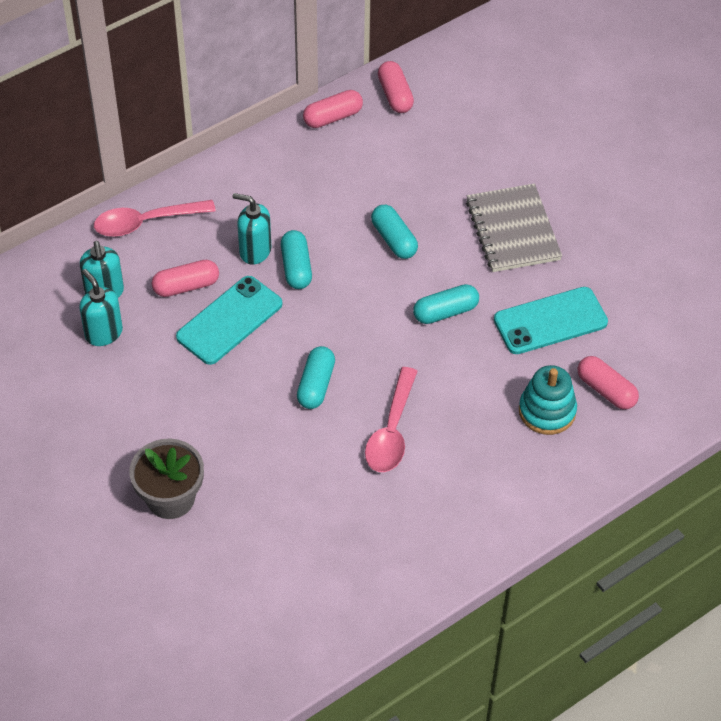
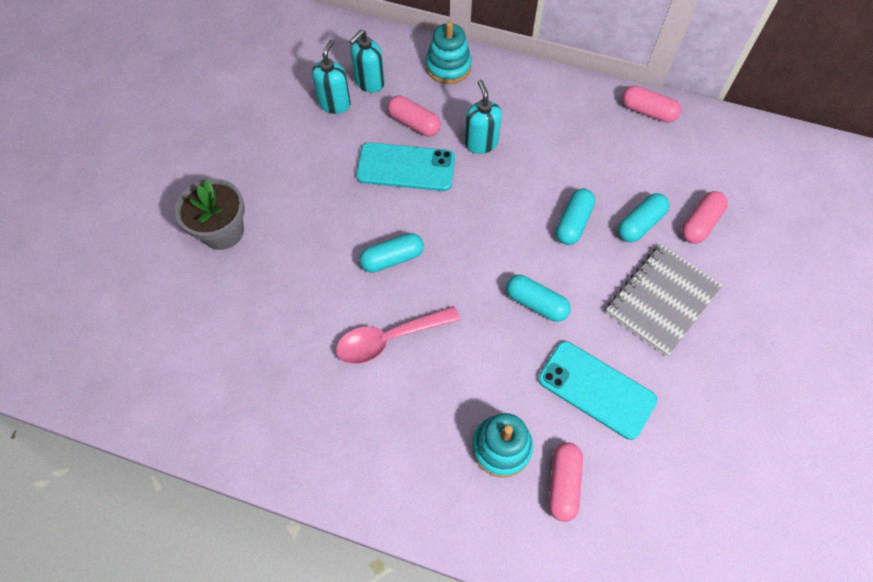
camera: 55 degrees right, 10 degrees up
pink spoon [94,200,216,237] -> turquoise stacking toy [426,22,472,84]
turquoise capsule [281,230,312,289] -> turquoise capsule moved to [618,193,670,242]
pink capsule [378,61,414,113] -> pink capsule moved to [682,191,728,244]

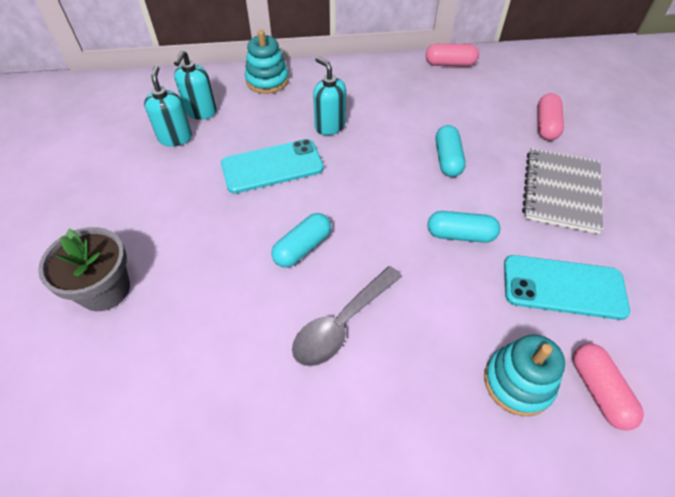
camera: 25 degrees left, 10 degrees down
pink spoon [336,306,460,364] -> grey spoon [292,266,402,367]
pink capsule [387,96,441,136] -> none
turquoise capsule [618,193,670,242] -> none

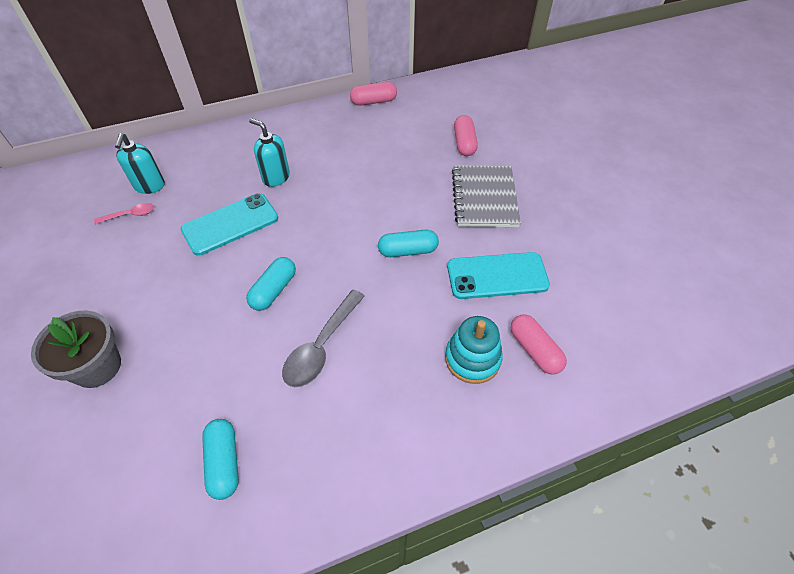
camera: 15 degrees left, 0 degrees up
turquoise soap dispenser [144,66,192,147] -> pink spoon [94,203,154,224]
turquoise stacking toy [245,30,289,94] -> none
turquoise capsule [436,125,466,177] -> turquoise capsule moved to [202,419,239,500]

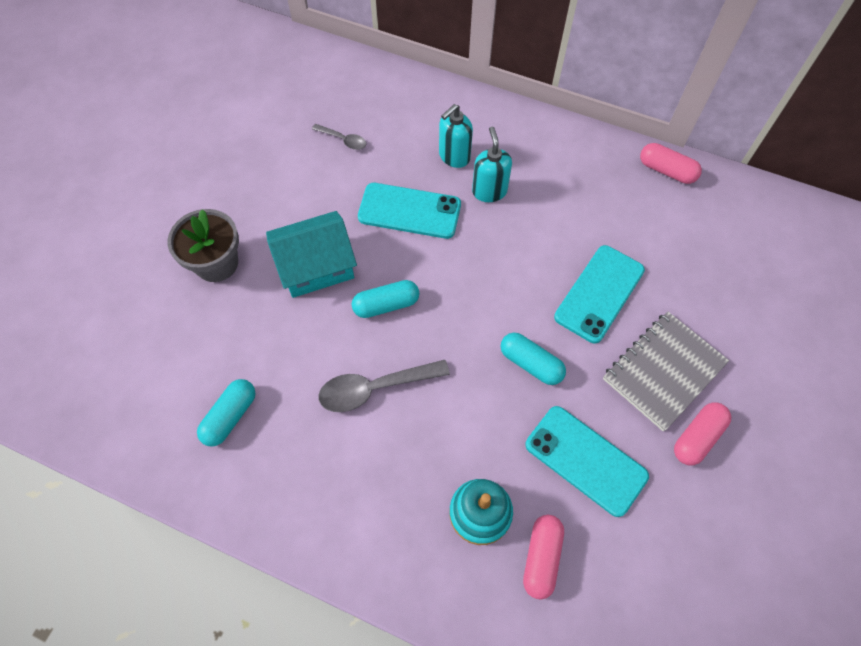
camera: 45 degrees right, 10 degrees up
pink spoon [94,203,154,224] -> grey spoon [312,124,366,150]
turquoise soap dispenser [115,133,165,194] -> turquoise soap dispenser moved to [439,104,473,168]
pink capsule [454,115,478,156] -> pink capsule moved to [674,403,731,465]
none -> turquoise house [266,211,357,298]
none -> turquoise phone [554,245,645,343]

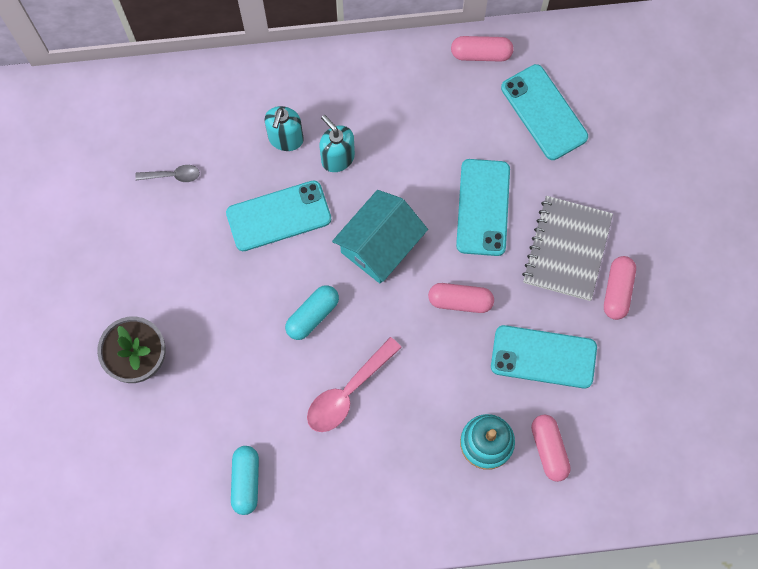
camera: 30 degrees left, 10 degrees up
turquoise house [266,211,357,298] -> turquoise house moved to [332,190,428,283]
grey spoon [318,360,450,412] -> pink spoon [307,337,402,432]
turquoise capsule [501,332,566,385] -> pink capsule [428,283,494,313]
none -> turquoise phone [501,64,588,160]

